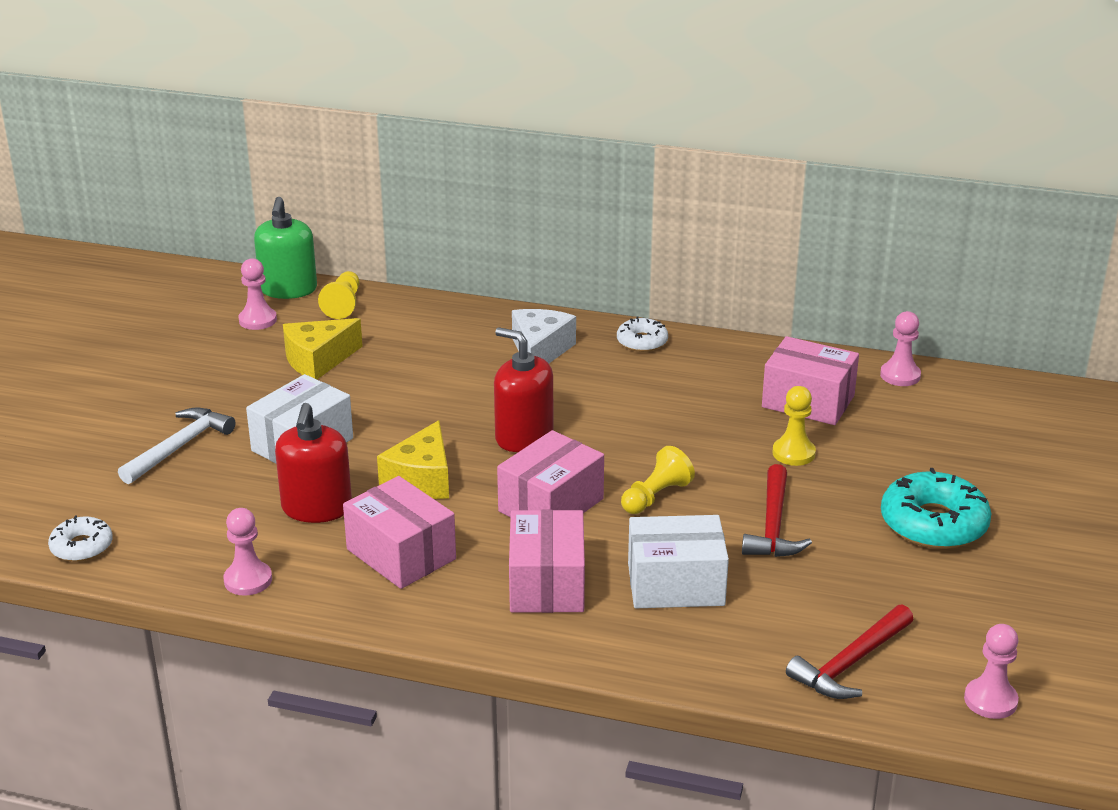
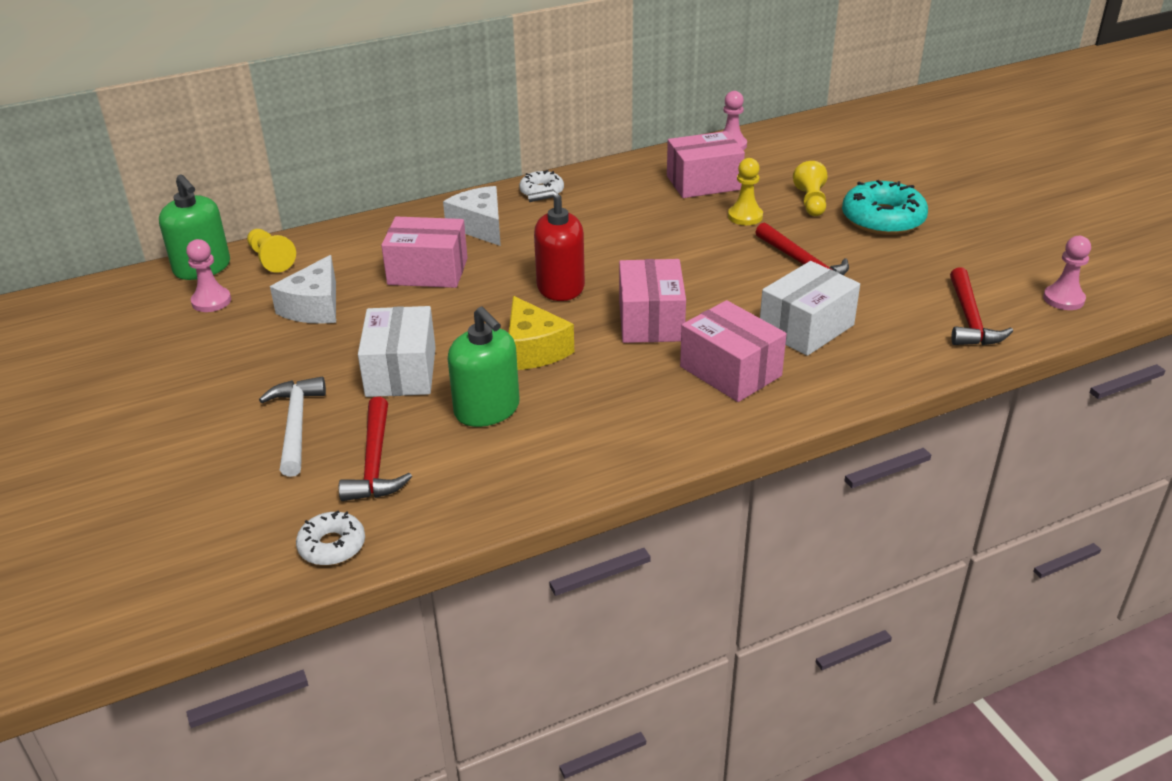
camera: 40 degrees left, 5 degrees up
pink pawn [223,508,272,596] -> none
red soap dispenser [275,403,352,523] -> green soap dispenser [448,307,520,427]
yellow cheese [283,318,363,379] -> white cheese [270,255,336,324]
pink box [343,476,456,589] -> pink box moved to [381,216,468,288]
yellow pawn [621,446,695,514] -> yellow pawn moved to [793,161,828,216]
none -> red hammer [339,397,412,501]

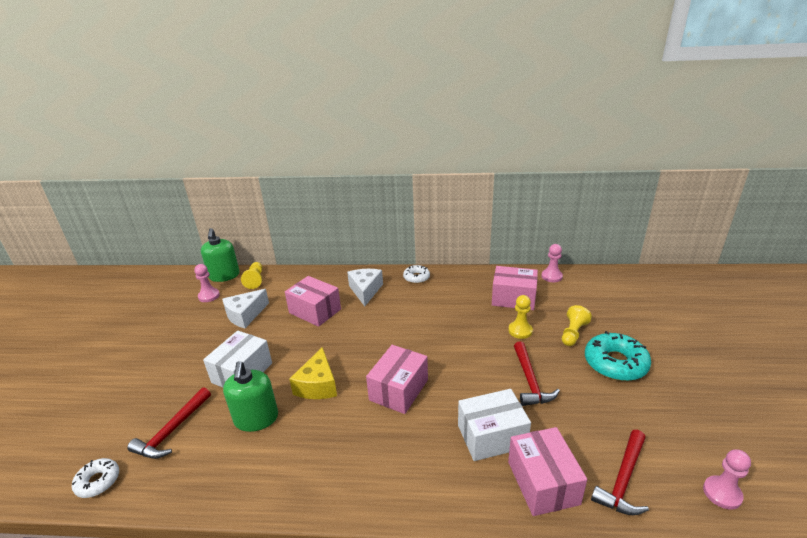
camera: 30 degrees right, 5 degrees down
white hammer [259,377,326,477] -> none
red soap dispenser [528,189,585,301] -> none
pink box [680,300,787,402] -> pink box moved to [508,427,587,516]

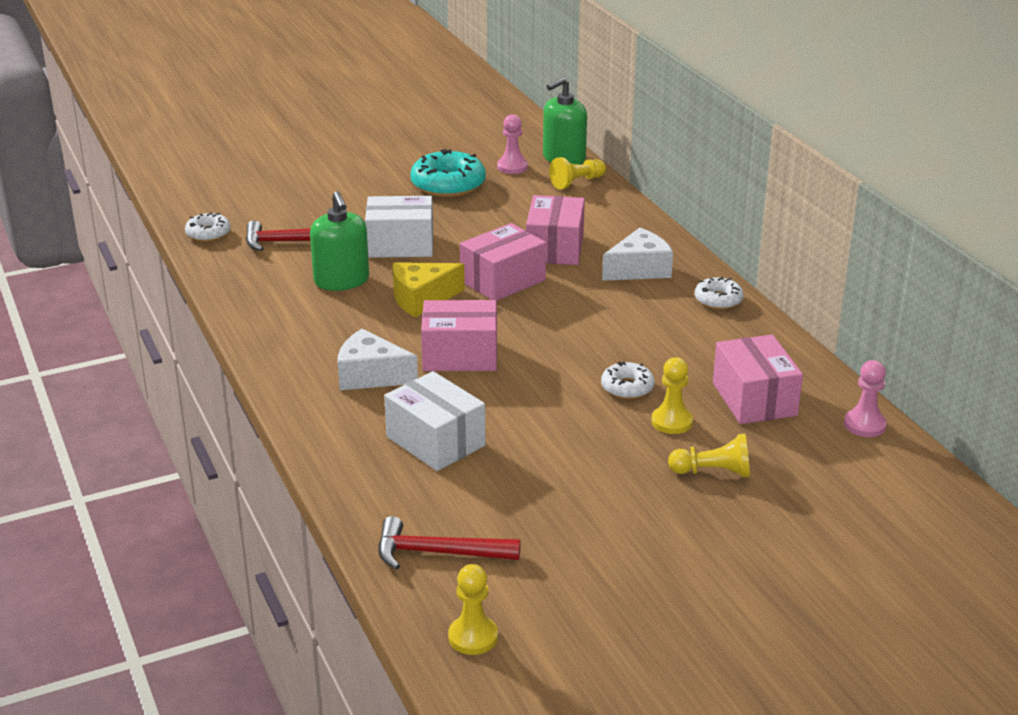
camera: 60 degrees right, 0 degrees up
white cheese [222,289,269,328] -> white cheese moved to [338,329,418,390]
green soap dispenser [223,361,278,432] -> green soap dispenser turned 75 degrees counterclockwise [310,191,369,291]
pink box [508,427,587,516] -> pink box moved to [460,223,546,301]
red hammer [514,341,560,406] -> none
turquoise donut [585,331,651,381] -> turquoise donut moved to [410,149,486,197]
pink pawn [703,449,751,510] -> yellow pawn [448,564,498,655]
none -> white donut [601,362,655,399]

